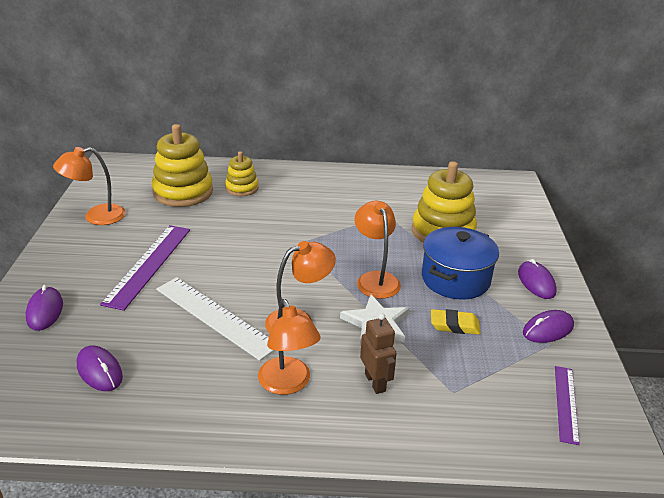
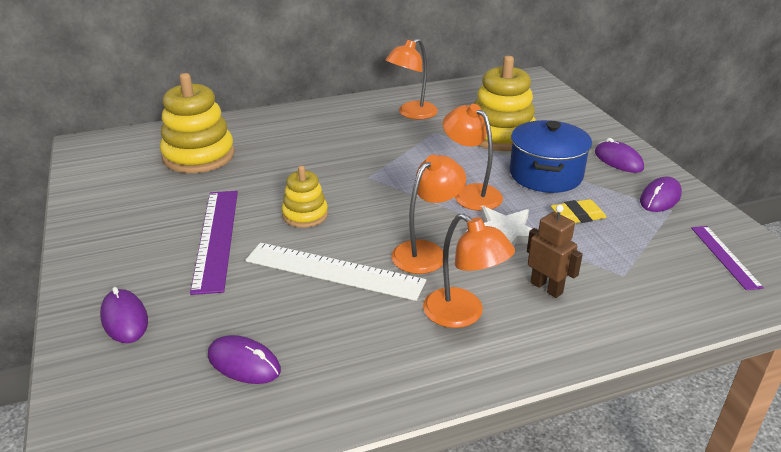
camera: 20 degrees left, 0 degrees up
orange lamp [53,147,126,225] -> orange lamp moved to [385,38,438,120]
yellow stacking toy [225,151,258,196] -> yellow stacking toy moved to [282,166,328,228]

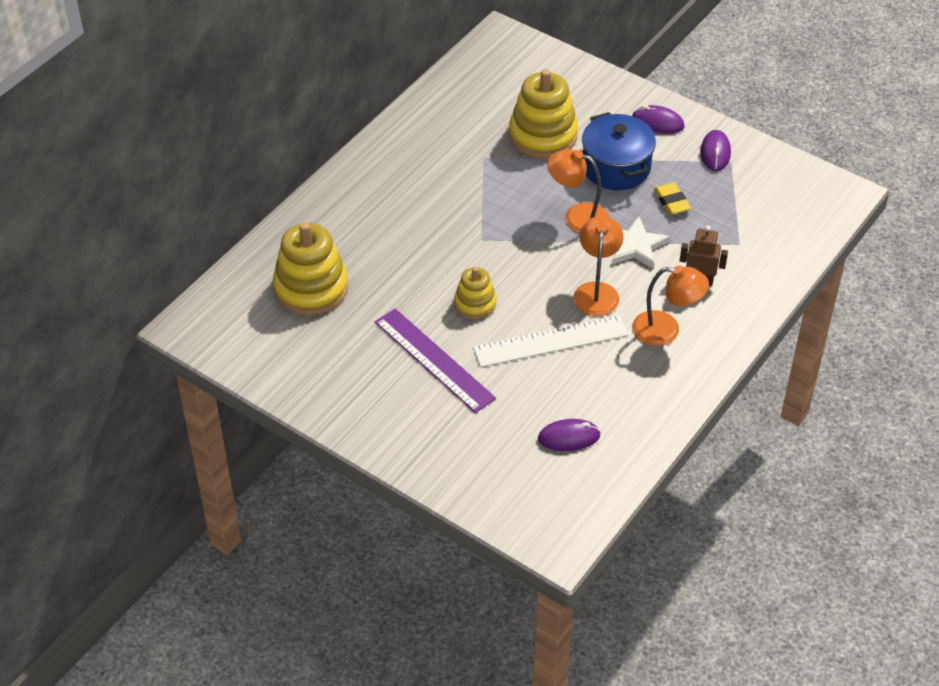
camera: 35 degrees left, 15 degrees up
purple mouse [100,287,148,343] -> none
orange lamp [385,38,438,120] -> none
yellow eraser [551,199,607,223] -> yellow eraser turned 60 degrees counterclockwise [654,183,691,215]
purple ruler [691,226,764,290] -> none

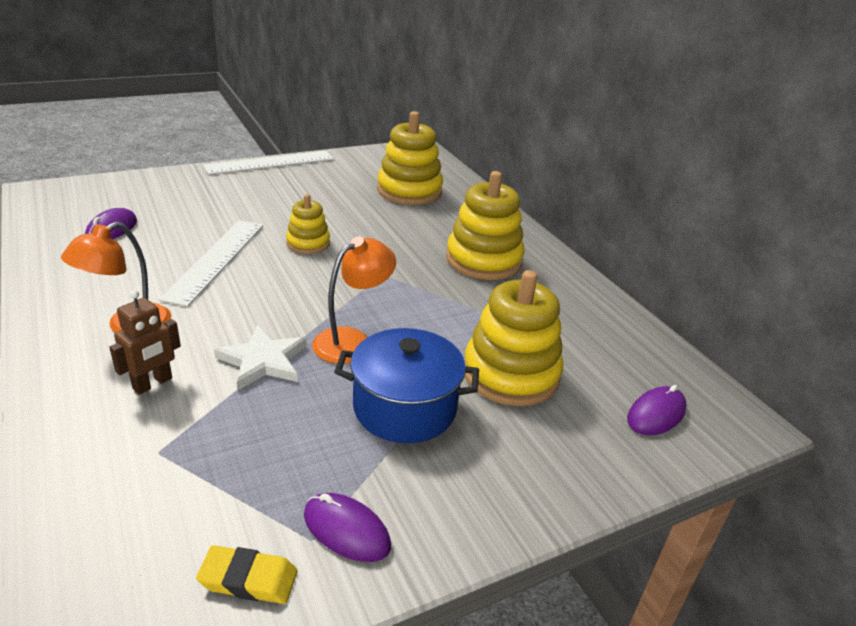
camera: 115 degrees right, 15 degrees down
purple ruler [375,308,496,413] -> none
orange lamp [573,216,624,316] -> none
purple mouse [632,105,685,134] -> purple mouse moved to [627,385,687,435]
yellow eraser [654,183,691,215] -> yellow eraser moved to [196,545,297,604]
none -> white ruler [203,151,334,175]
none -> yellow stacking toy [446,171,525,280]

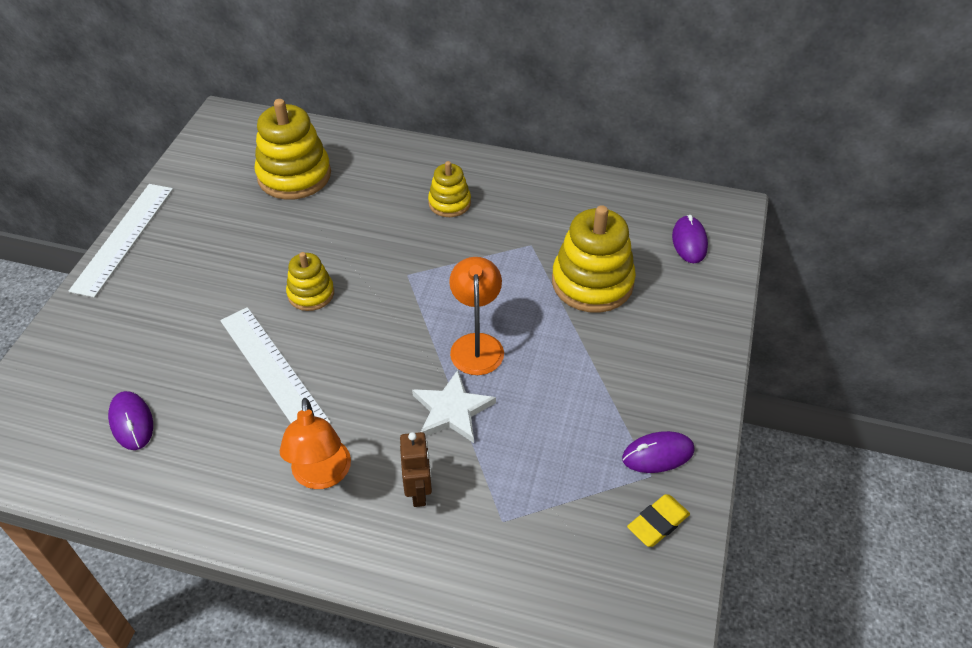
camera: 45 degrees left, 15 degrees up
blue pot [334,328,479,443] -> none
yellow stacking toy [446,171,525,280] -> yellow stacking toy [428,161,471,217], size x0.56

